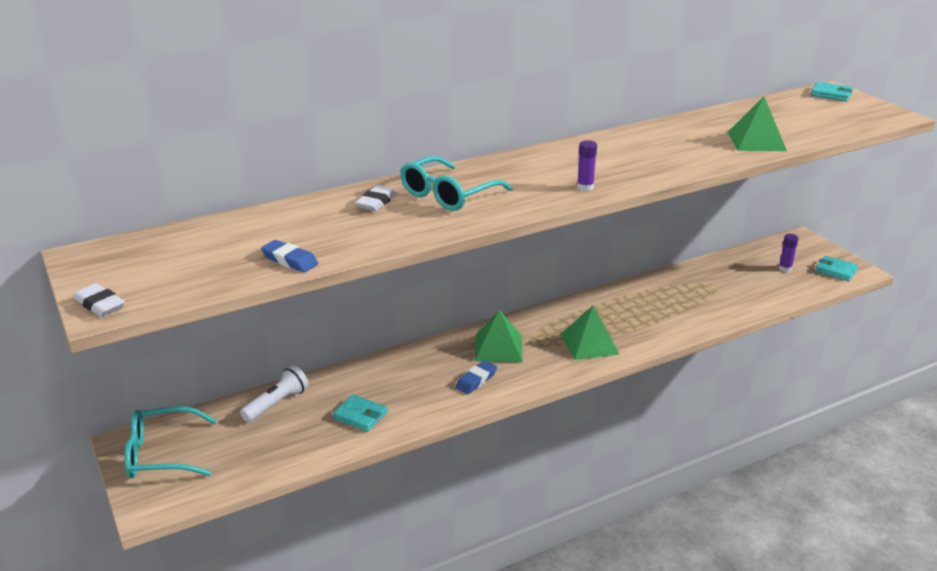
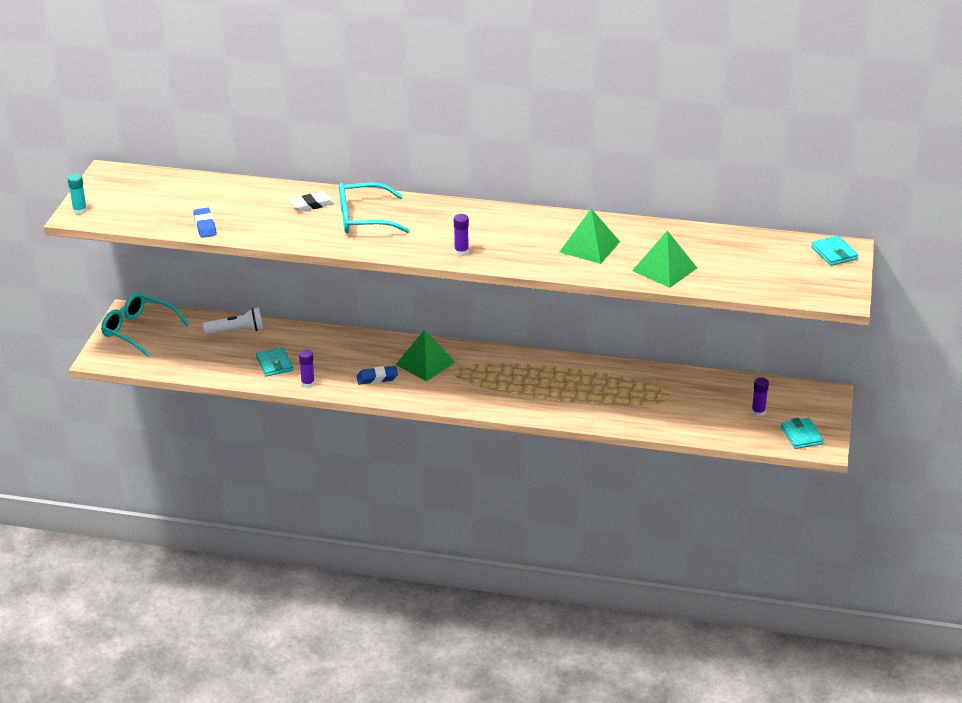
camera: 40 degrees right, 5 degrees up
white eraser [73,283,125,317] -> turquoise glue stick [67,174,87,215]
green pyramid [561,306,620,360] -> green pyramid moved to [560,209,620,264]
none -> purple glue stick [299,349,315,388]

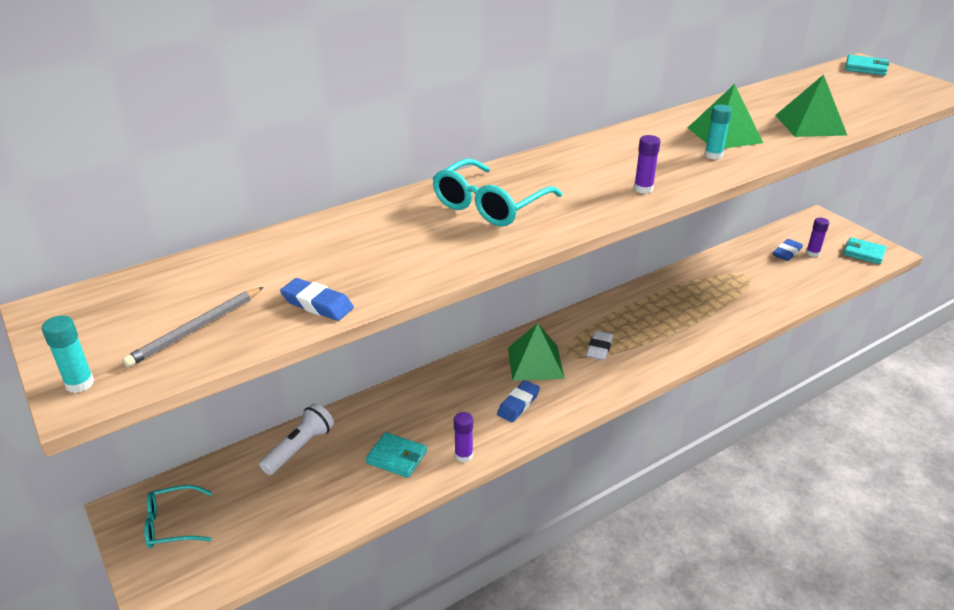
camera: 45 degrees left, 0 degrees up
turquoise glasses [101,293,189,357] -> turquoise glasses [144,485,212,548], size x0.64
white eraser [290,192,334,212] -> white eraser moved to [586,330,613,360]
none -> grey pencil [122,287,263,367]
none -> turquoise glue stick [705,105,732,160]
none -> blue eraser [773,239,803,261]

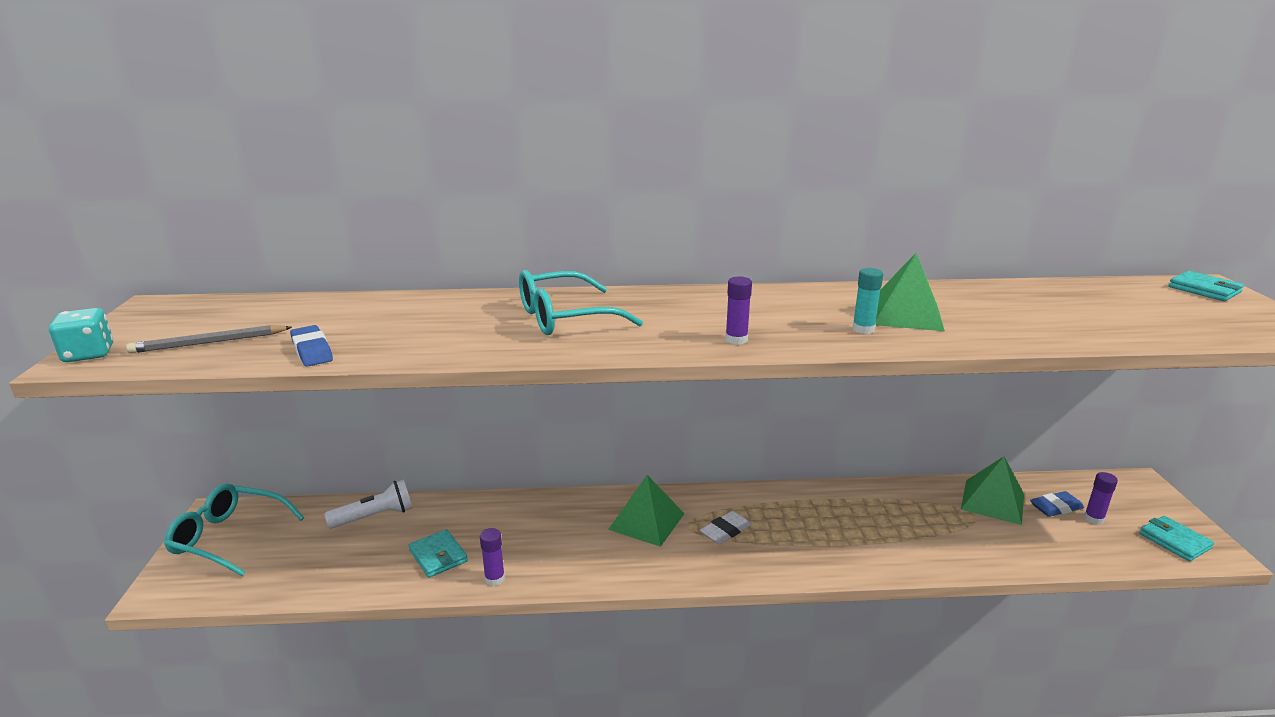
camera: 30 degrees right, 10 degrees down
turquoise glue stick [42,315,94,393] -> turquoise dice [49,308,113,362]
turquoise glasses [144,485,212,548] -> turquoise glasses [164,484,304,576], size x1.55
blue eraser [497,380,540,422] -> none
green pyramid [775,74,847,137] -> green pyramid moved to [961,456,1024,525]

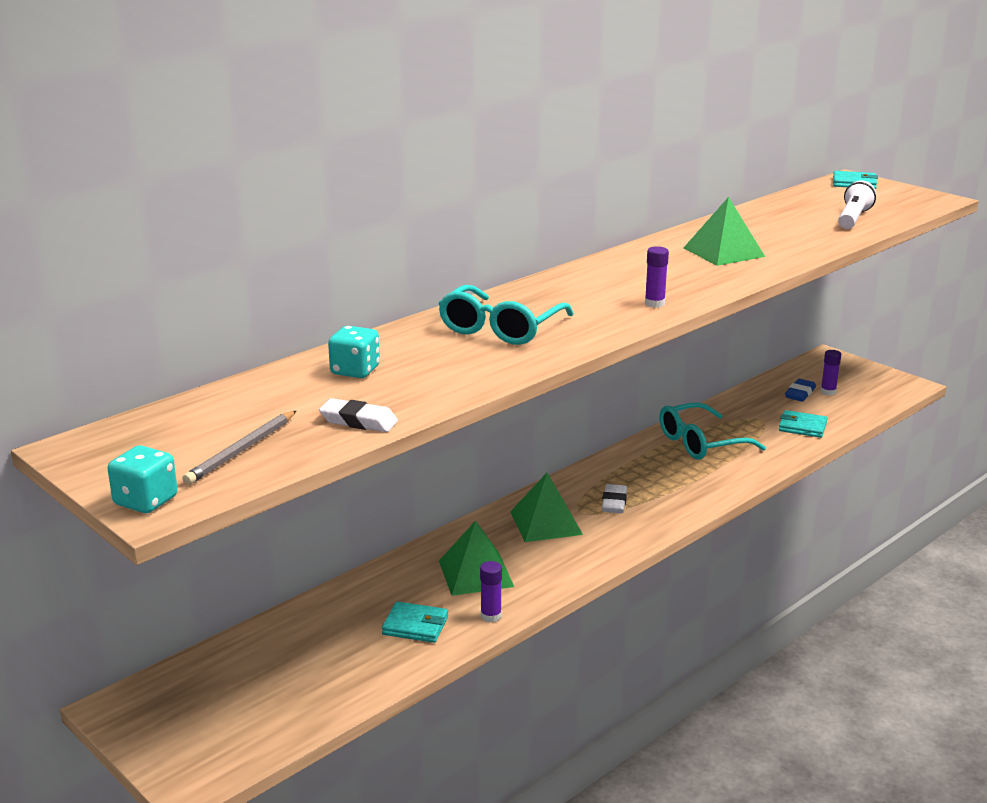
camera: 40 degrees left, 0 degrees up
turquoise glasses [164,484,304,576] -> turquoise glasses moved to [659,402,766,460]
blue eraser [290,325,333,367] -> white eraser [319,398,398,432]
white flashlight [324,479,412,529] -> white flashlight moved to [838,180,876,229]
turquoise glue stick [852,268,883,334] -> none
green pyramid [961,456,1024,525] -> green pyramid moved to [439,520,514,596]
turquoise wallet [1140,516,1214,561] -> turquoise wallet moved to [779,410,827,438]
none -> turquoise dice [328,326,380,378]

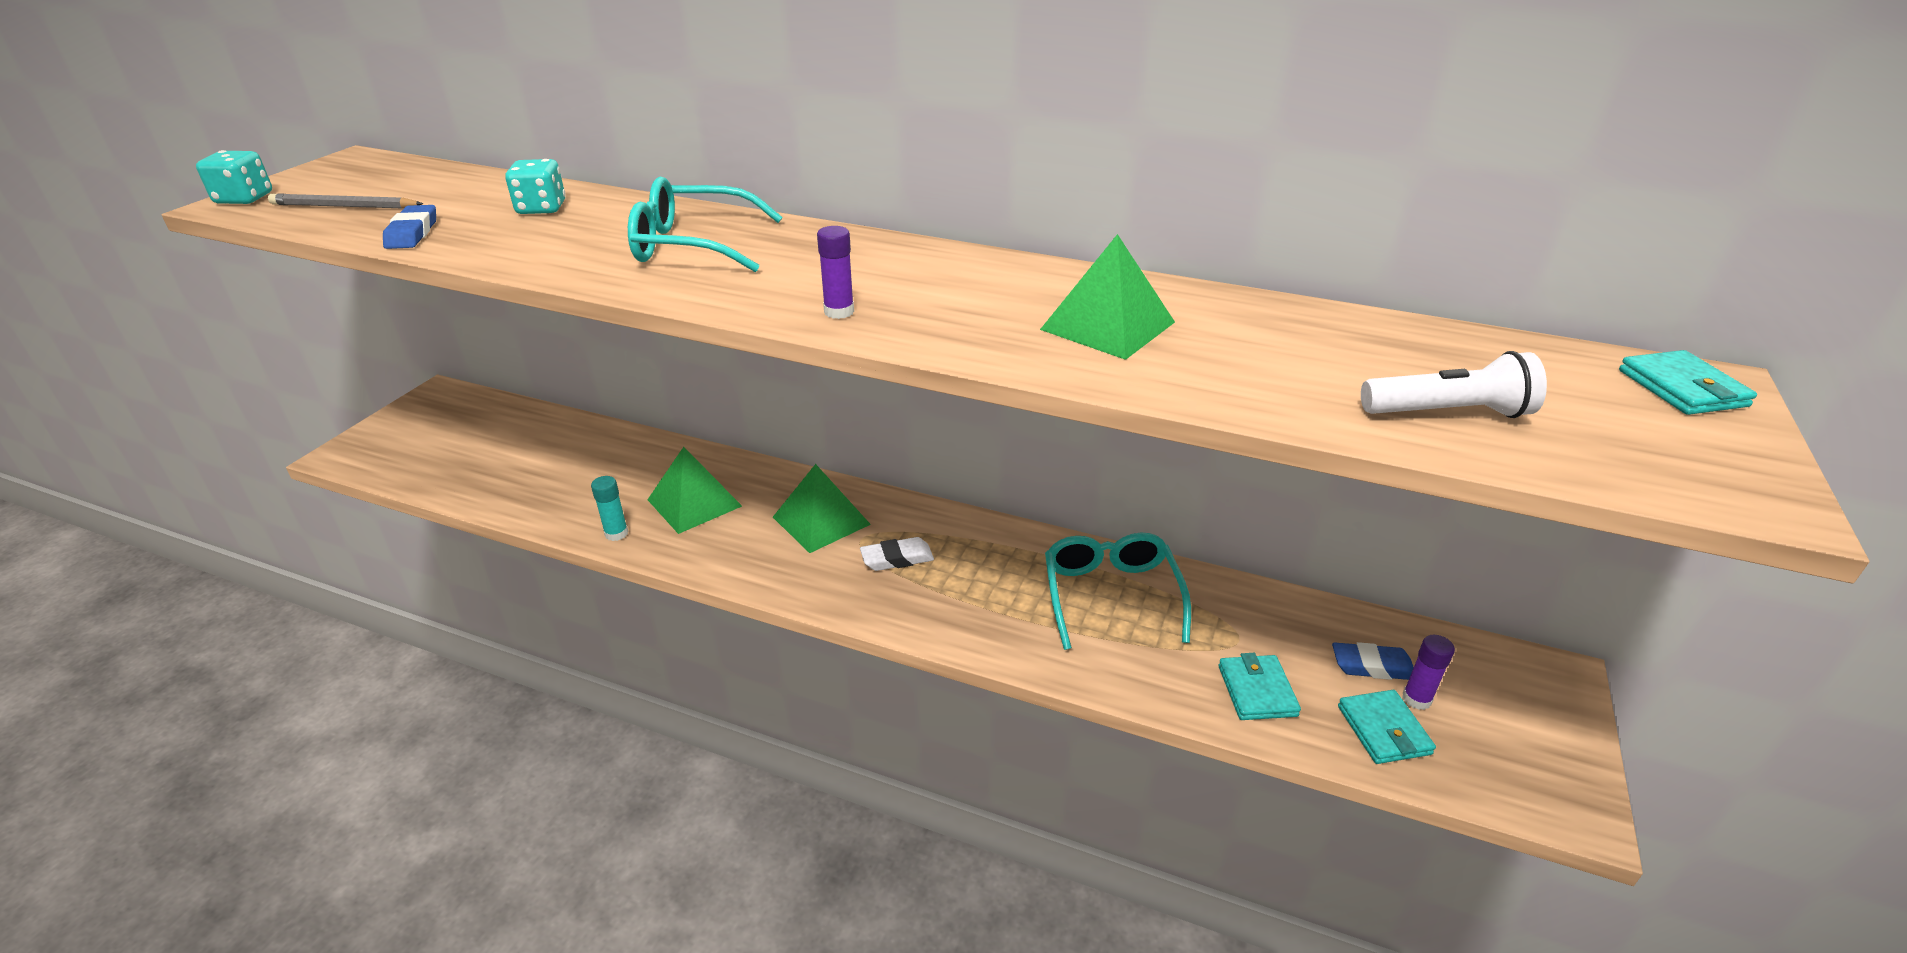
camera: 65 degrees right, 10 degrees up
white eraser [319,398,398,432] -> blue eraser [383,205,436,249]
turquoise wallet [382,601,448,643] -> turquoise wallet moved to [1338,690,1436,764]
purple glue stick [480,561,502,622] -> turquoise glue stick [591,476,629,541]
turquoise glasses [659,402,766,460] -> turquoise glasses turned 45 degrees clockwise [1045,533,1191,650]

